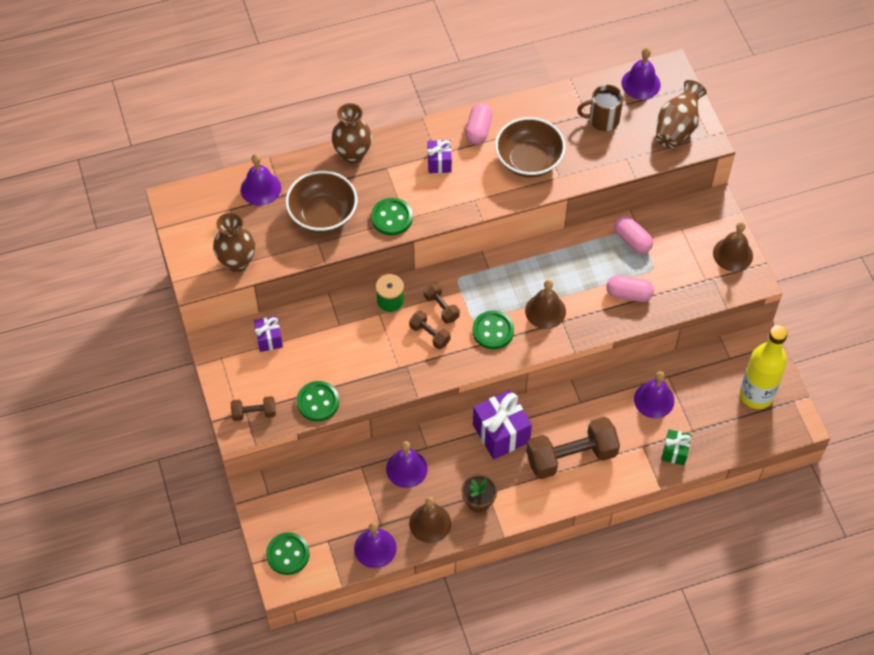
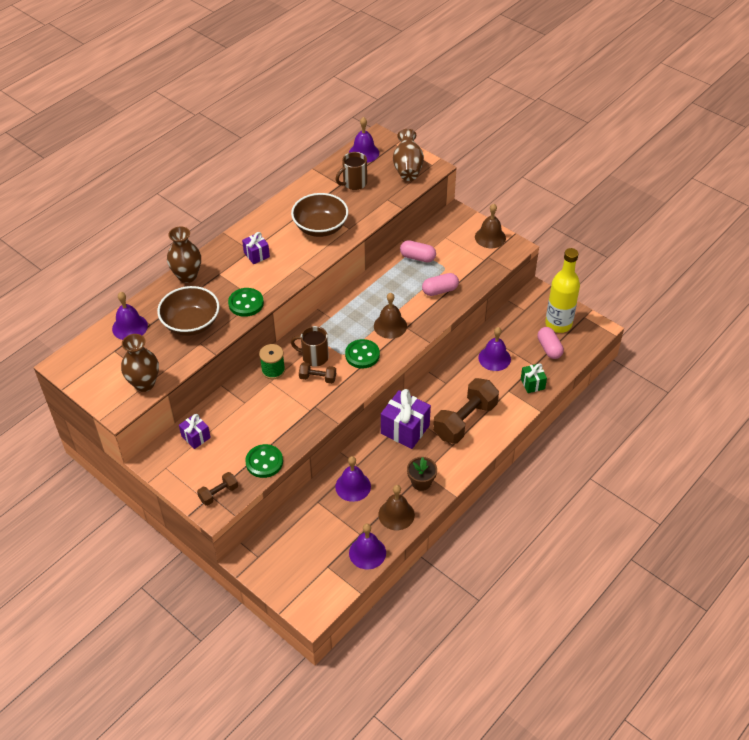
camera: 30 degrees left, 10 degrees down
green button [266,532,310,575] -> none
brown dumbbell [424,283,460,324] -> brown mug [291,326,329,367]
pink capsule [465,103,492,145] -> pink capsule moved to [537,327,564,359]

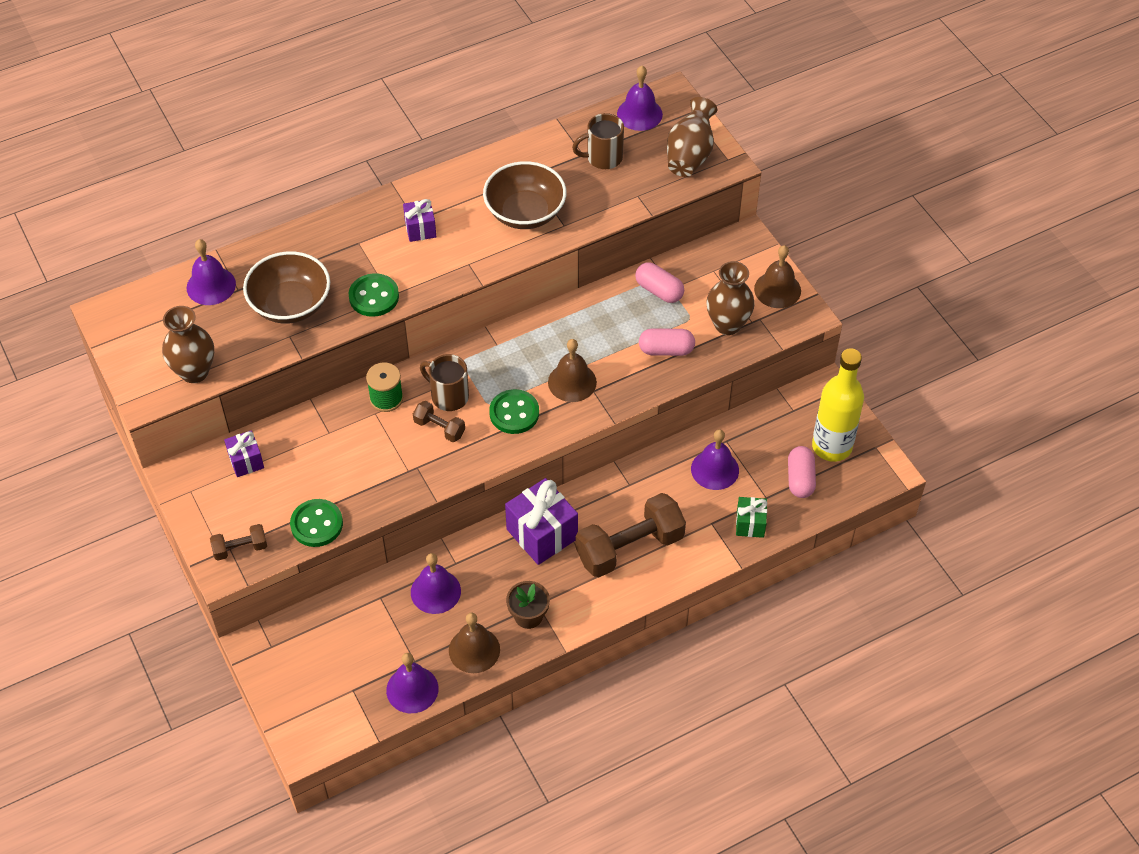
camera: 20 degrees right, 5 degrees up
brown vase [167,226,201,283] -> brown vase moved to [706,261,755,335]

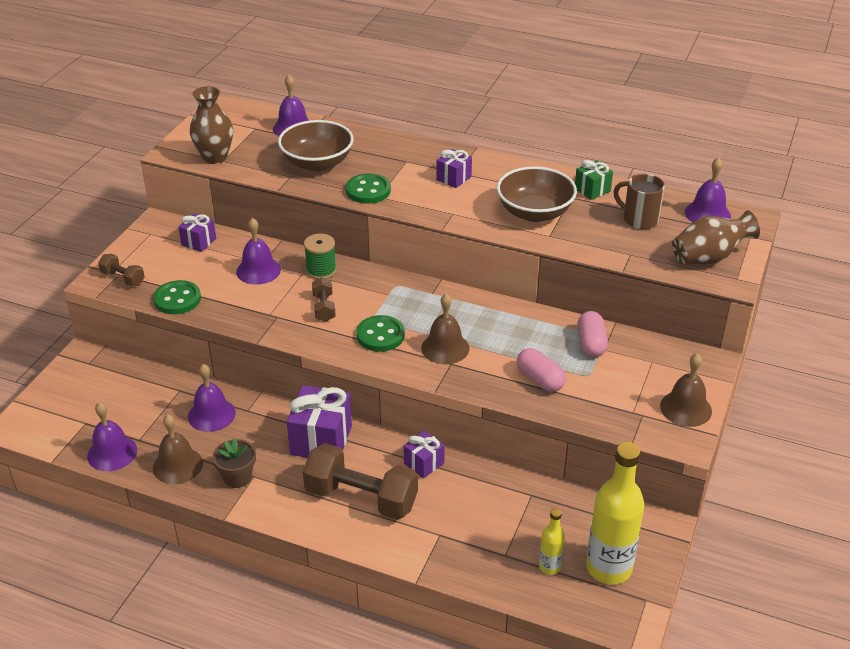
camera: 50 degrees right, 15 degrees down
brown mug [420,354,469,411] -> none
purple bell [691,429,739,490] -> purple bell moved to [236,218,281,285]
brown vase [706,261,755,335] -> none
green gift [736,497,767,538] -> green gift moved to [575,160,613,200]
pink capsule [788,446,816,498] -> yellow bottle [539,508,565,575]
none -> purple gift [404,431,445,478]

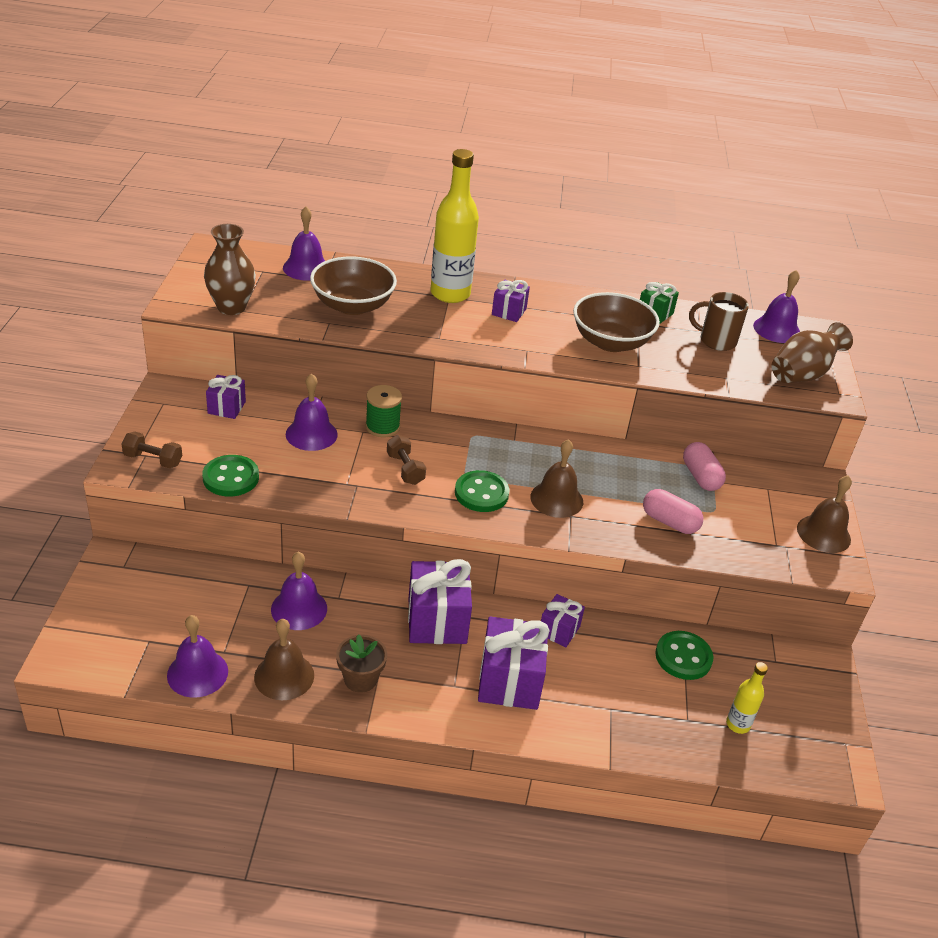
camera: 20 degrees left, 0 degrees up
brown dumbbell [303,443,418,520] -> purple gift [478,616,550,710]
green button [346,173,391,204] -> green button moved to [655,631,713,680]
yellow bottle [586,442,644,584] -> yellow bottle moved to [431,149,479,303]

